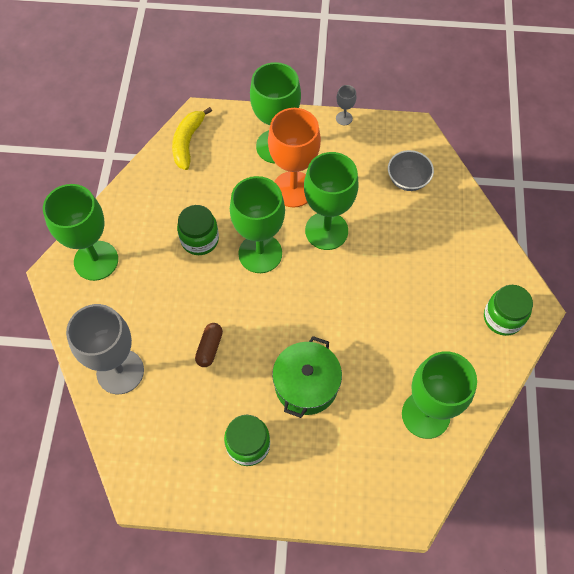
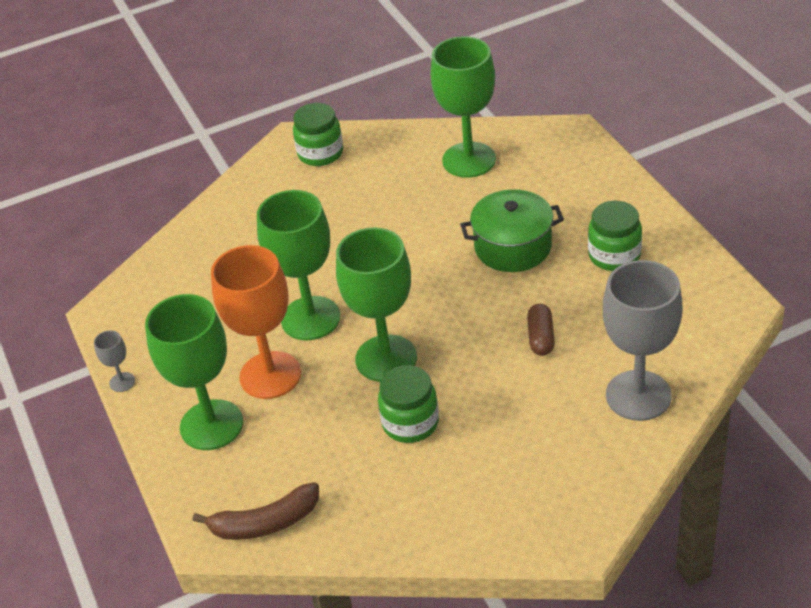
camera: 115 degrees left, 20 degrees down
green goblet [43,184,118,281] -> none
yellow banana [172,107,212,170] -> brown banana [192,482,319,540]
brown capsule [195,323,223,367] -> brown capsule turned 75 degrees counterclockwise [527,304,555,356]
grey bowl [388,150,434,191] -> none

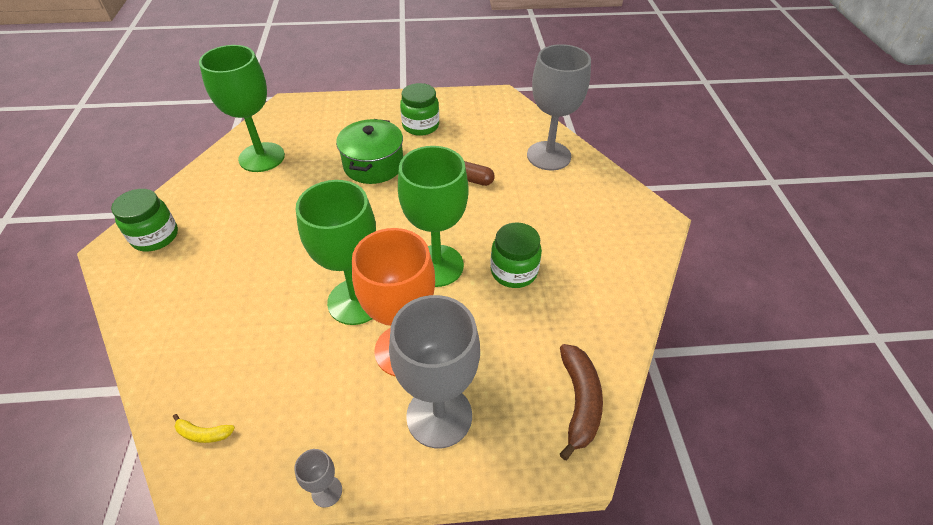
camera: 75 degrees left, 5 degrees up
green goblet [145,294,243,450] -> grey goblet [389,295,480,448]
none -> yellow banana [173,414,235,443]

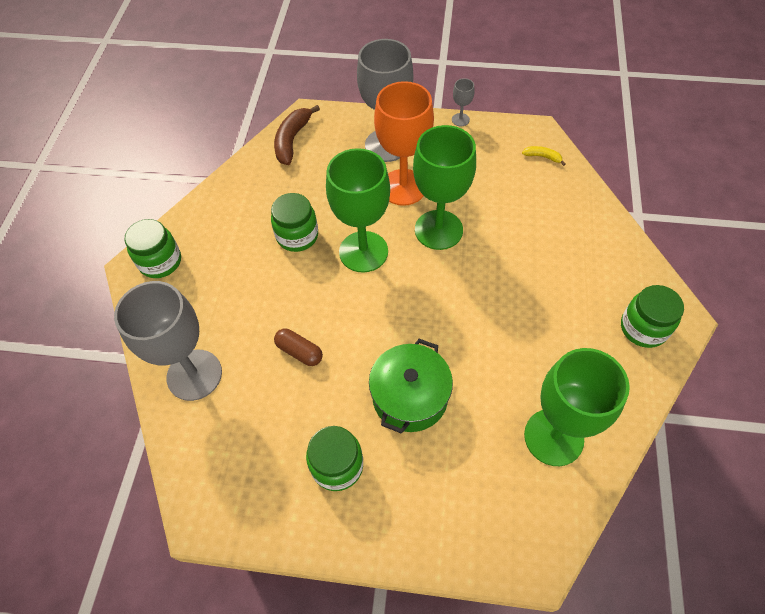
camera: 165 degrees left, 10 degrees up
none -> green jar [124,219,181,278]

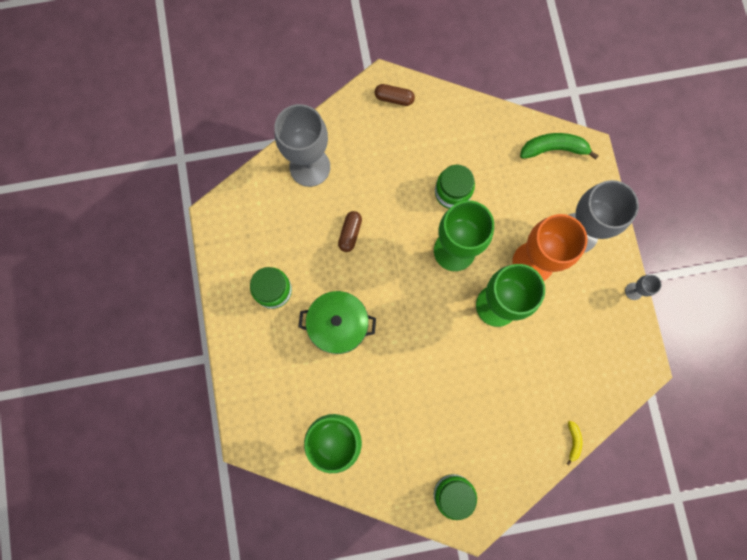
camera: 70 degrees right, 20 degrees up
green jar [124,219,181,278] -> brown capsule [375,84,415,106]
brown banana [274,105,320,165] -> green banana [520,133,599,160]
yellow banana [522,146,566,166] -> yellow banana moved to [566,421,582,465]

